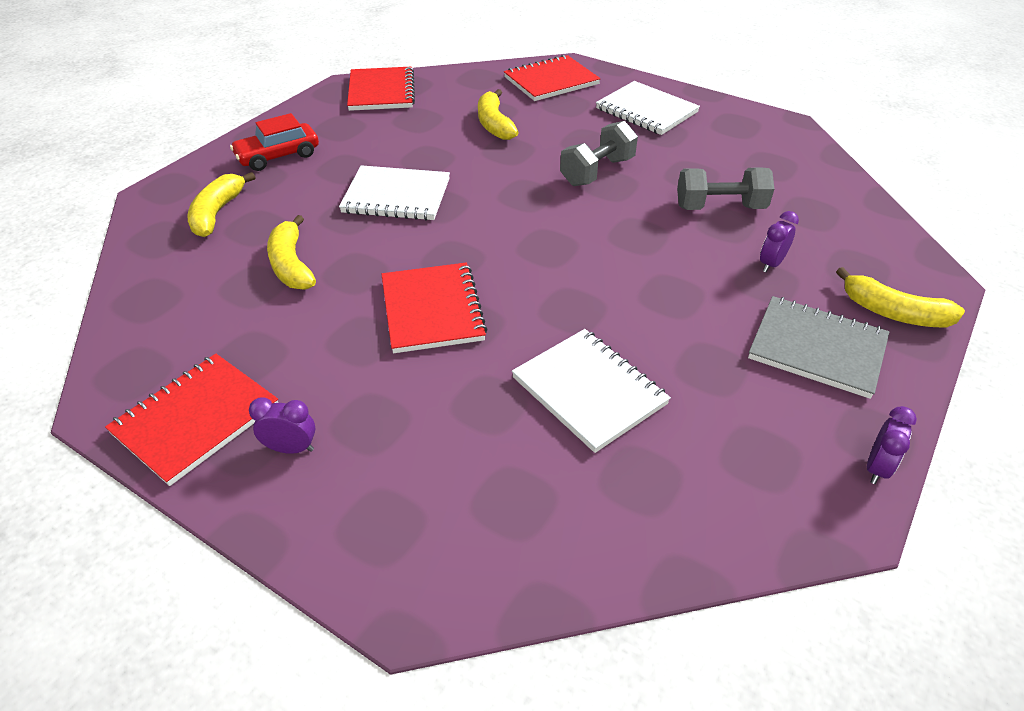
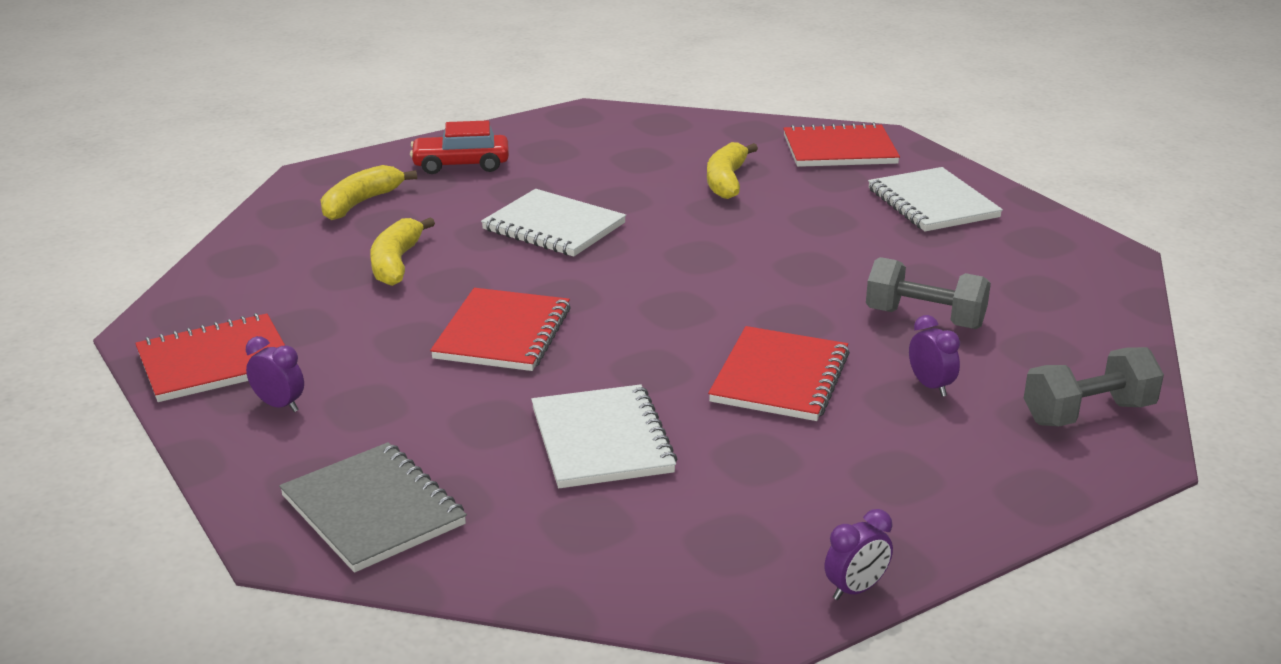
camera: 25 degrees right, 15 degrees down
red notebook [347,67,415,111] -> red notebook moved to [708,326,850,421]
grey dumbbell [560,121,638,186] -> grey dumbbell moved to [1024,347,1164,426]
grey notebook [748,296,889,399] -> grey notebook moved to [279,442,467,573]
purple clock [760,211,799,272] -> purple clock turned 90 degrees clockwise [909,315,960,397]
yellow banana [836,267,965,327] -> none

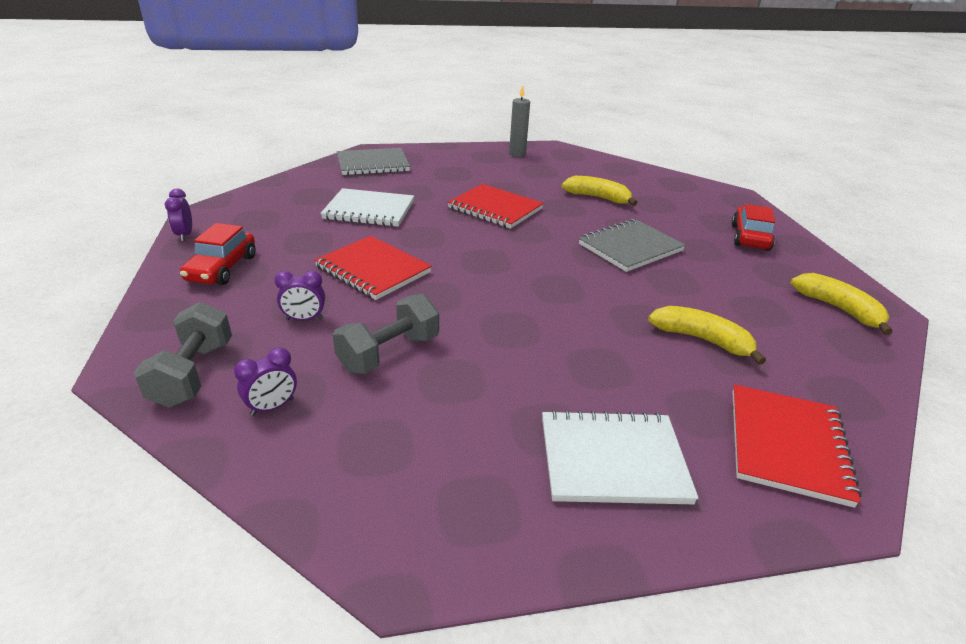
camera: 110 degrees right, 5 degrees up
red notebook [135,313,285,402] -> grey candle [509,85,530,157]
purple clock [246,336,304,412] -> purple clock moved to [234,347,297,416]
yellow banana [321,165,417,220] -> yellow banana moved to [791,273,892,335]
white notebook [481,189,626,257] -> grey notebook [579,219,686,272]
none -> red car [180,223,256,285]

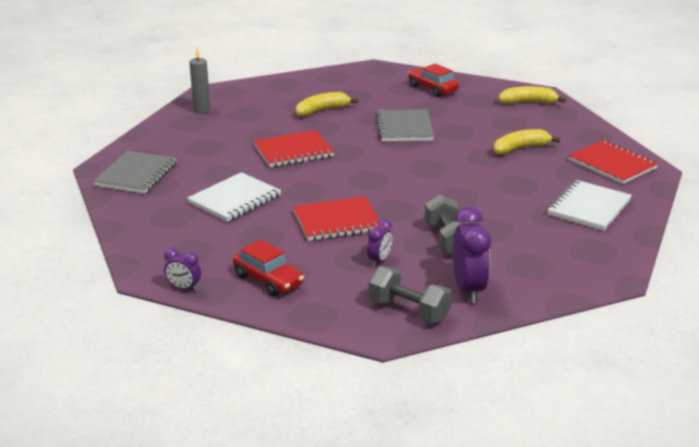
camera: 55 degrees left, 5 degrees down
purple clock [234,347,297,416] -> purple clock [453,207,491,303], size x1.85

